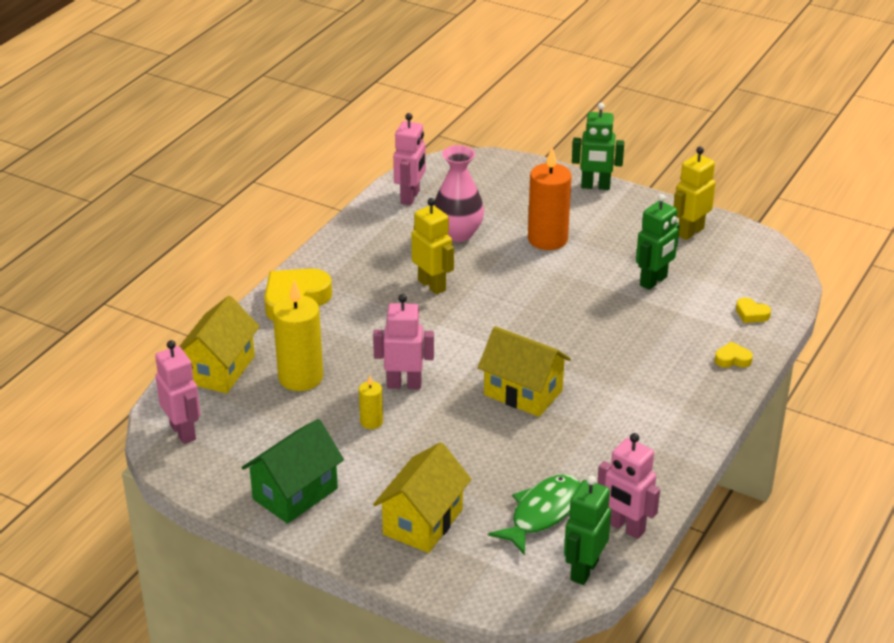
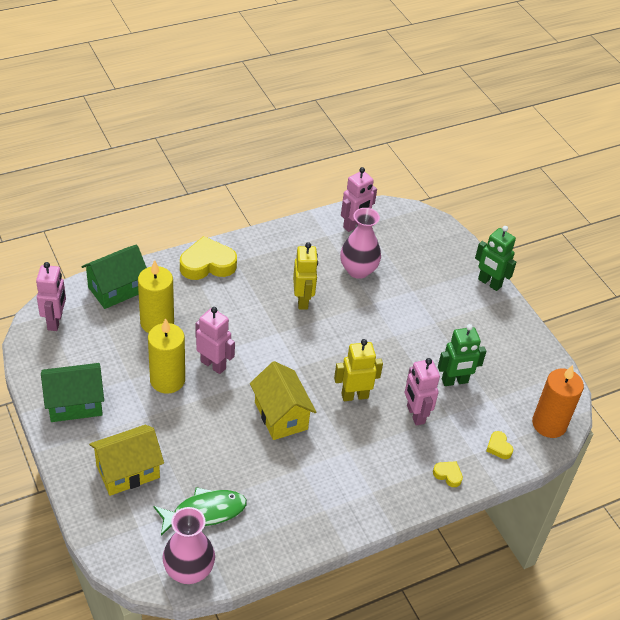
camera: 30 degrees right, 10 degrees up
yellow house [180,296,260,394] -> green house [81,244,147,309]
yellow candle [359,376,383,429] -> yellow candle [148,318,185,394], size x2.03
orange candle [528,148,572,250] -> orange candle moved to [532,365,584,438]
green robot [564,475,611,585] -> pink vase [162,507,215,584]
pink robot [597,433,660,539] -> pink robot moved to [405,358,440,426]
yellow robot [674,147,716,240] -> yellow robot moved to [334,339,383,401]

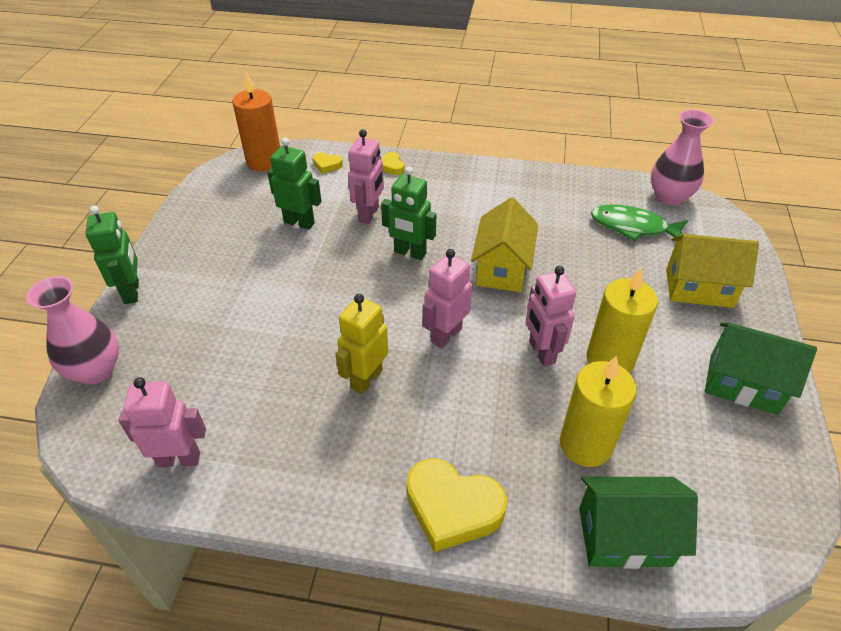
camera: 140 degrees left, 0 degrees up
pink robot [36,262,66,331] -> pink robot moved to [423,249,472,348]
yellow robot [334,339,383,401] -> green robot [381,167,436,260]
pink vase [340,208,381,279] -> pink vase moved to [26,276,119,384]
yellow heart [486,431,513,459] -> yellow heart turned 90 degrees clockwise [313,152,343,174]

